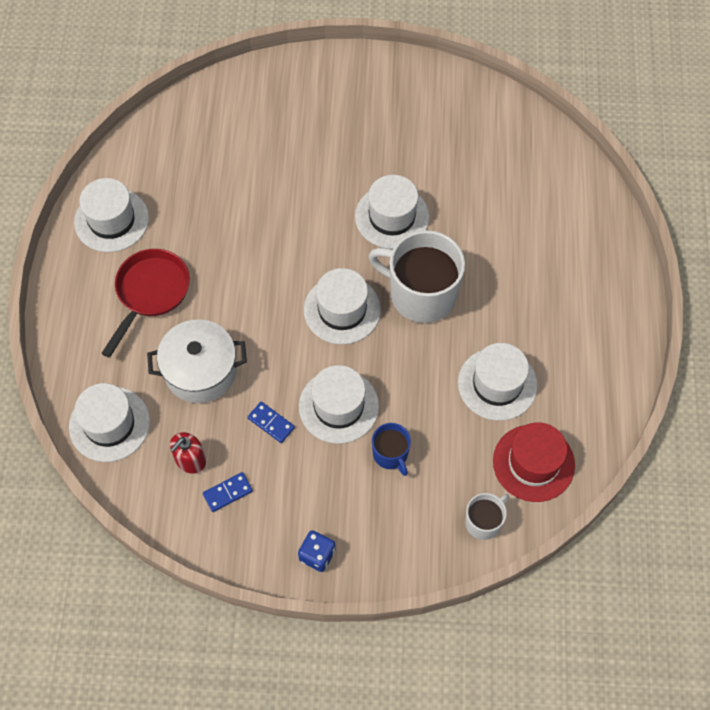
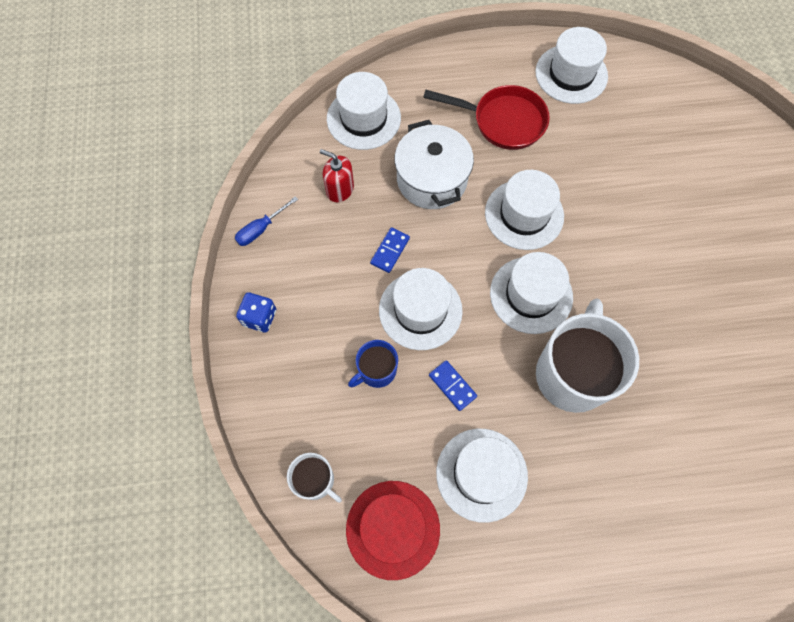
camera: 80 degrees right, 5 degrees up
blue domino [203,472,253,512] -> blue domino moved to [429,360,477,411]
white hat [355,175,429,249] -> white hat moved to [485,170,564,250]
none -> blue screwdriver [235,196,298,246]

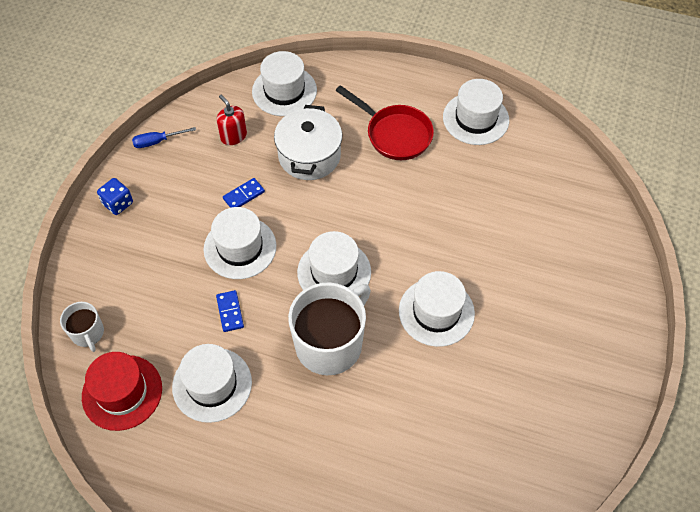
camera: 25 degrees right, 10 degrees down
blue mug [348,340,398,388] -> none
white hat [485,170,564,250] -> white hat moved to [399,271,475,347]

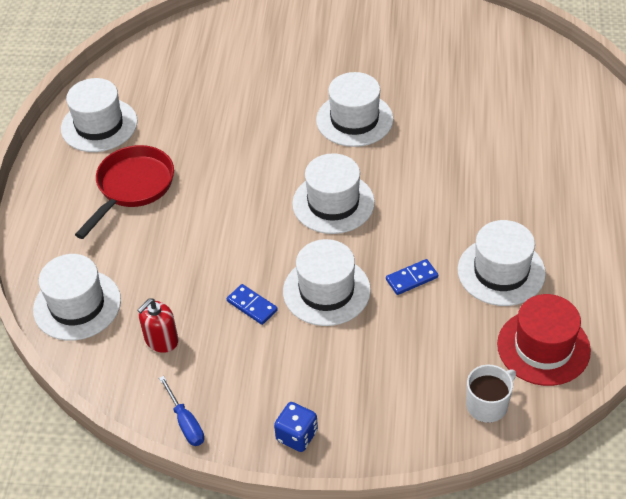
camera: 100 degrees left, 10 degrees down
white pot [274,105,342,180] -> none
white mug [288,282,371,375] -> none

